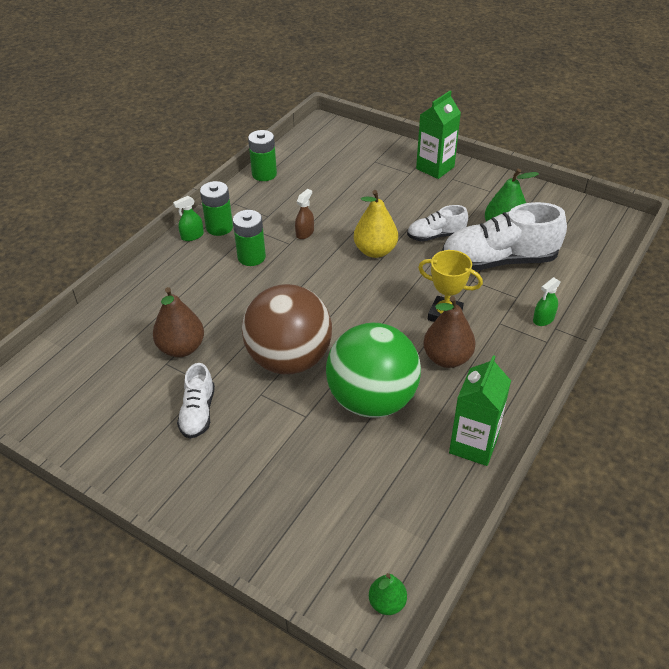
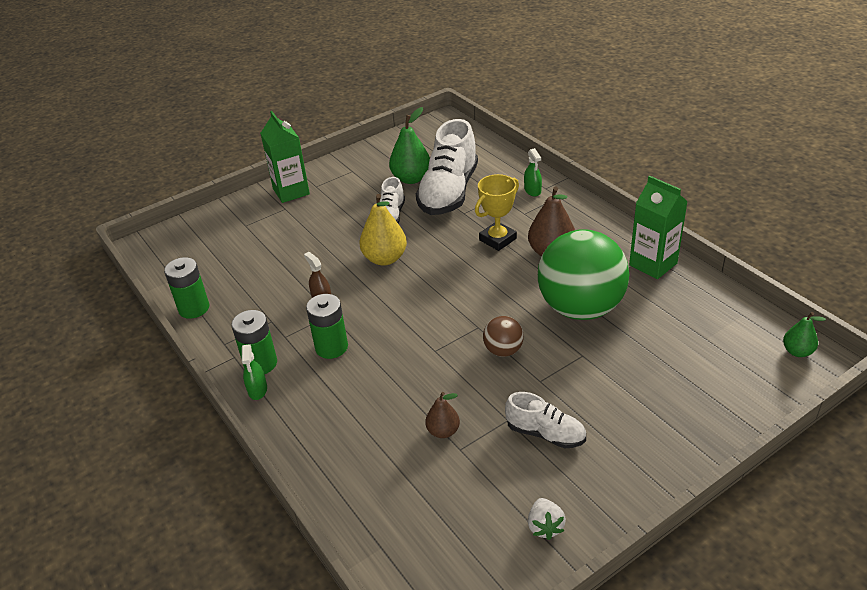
camera: 65 degrees left, 5 degrees down
brown pear [153,287,204,357] -> brown pear [425,392,460,438], size x0.58
brown ball [242,284,332,374] -> brown ball [483,316,524,357], size x0.44
none -> white strawberry [528,498,566,540]

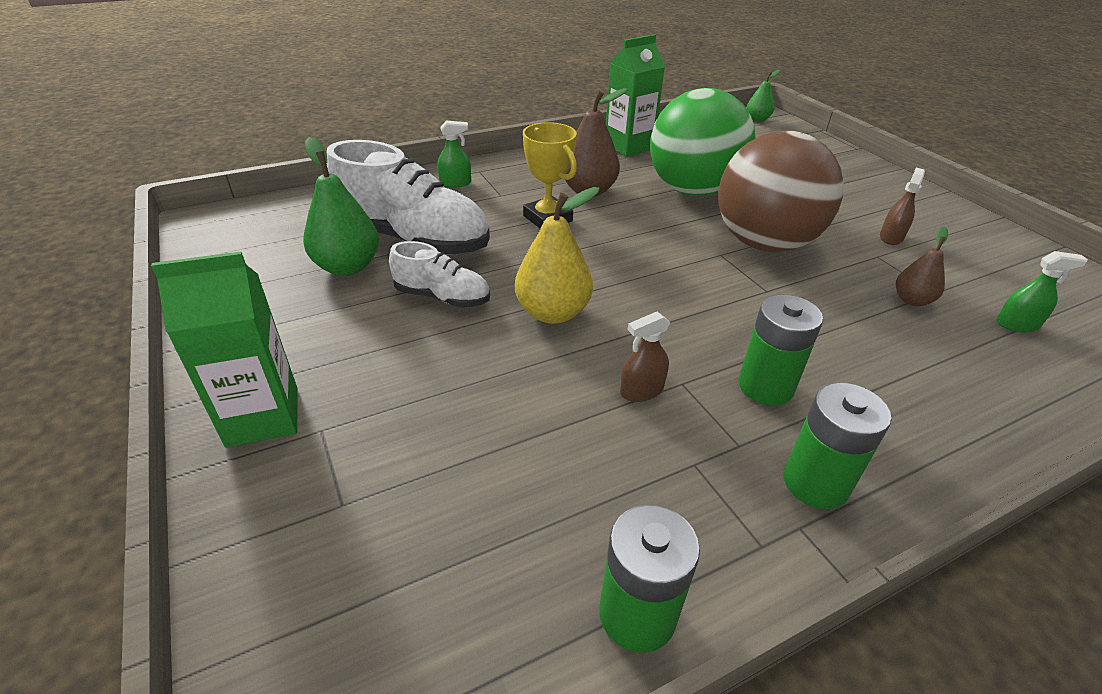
camera: 85 degrees left, 0 degrees up
green spray bottle [242,344,267,400] -> green spray bottle moved to [996,251,1088,332]
brown ball [483,316,524,357] -> brown ball [718,131,844,252], size x2.28
white shoe [505,392,586,448] -> brown spray bottle [880,168,925,245]
white strawberry [528,498,566,540] -> none

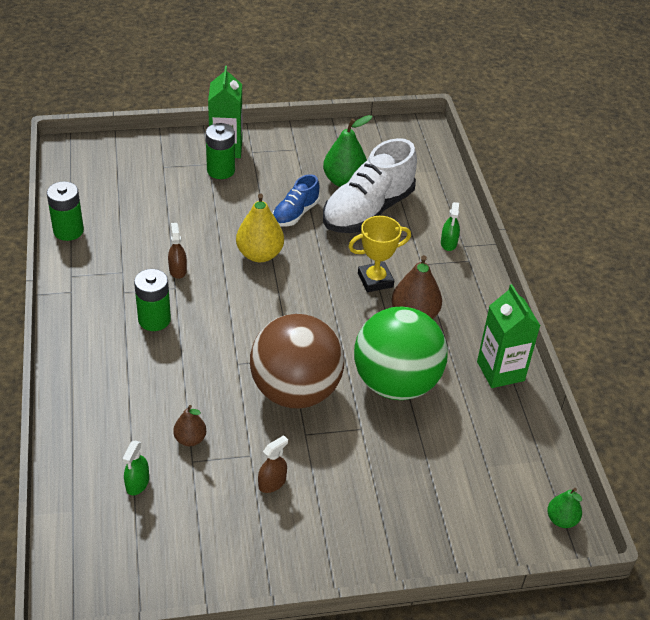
camera: 105 degrees right, 5 degrees up
white shoe [389,241,490,308] -> blue shoe [272,174,320,226]
green battery [783,382,891,509] -> green battery moved to [206,123,235,179]
brown spray bottle [880,168,925,245] -> brown spray bottle turned 90 degrees counterclockwise [258,435,288,493]

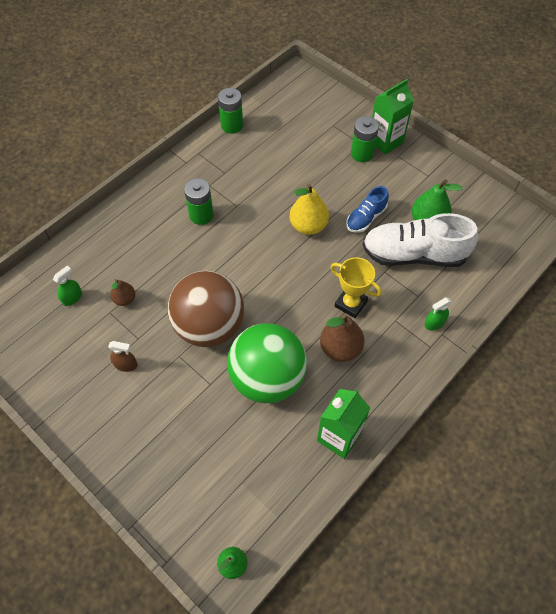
camera: 55 degrees right, 15 degrees up
green spray bottle [122,440,149,495] -> green spray bottle turned 150 degrees clockwise [53,265,82,306]
brown spray bottle [168,223,187,279] -> none
blue shoe [272,174,320,226] -> blue shoe turned 45 degrees counterclockwise [346,186,389,233]

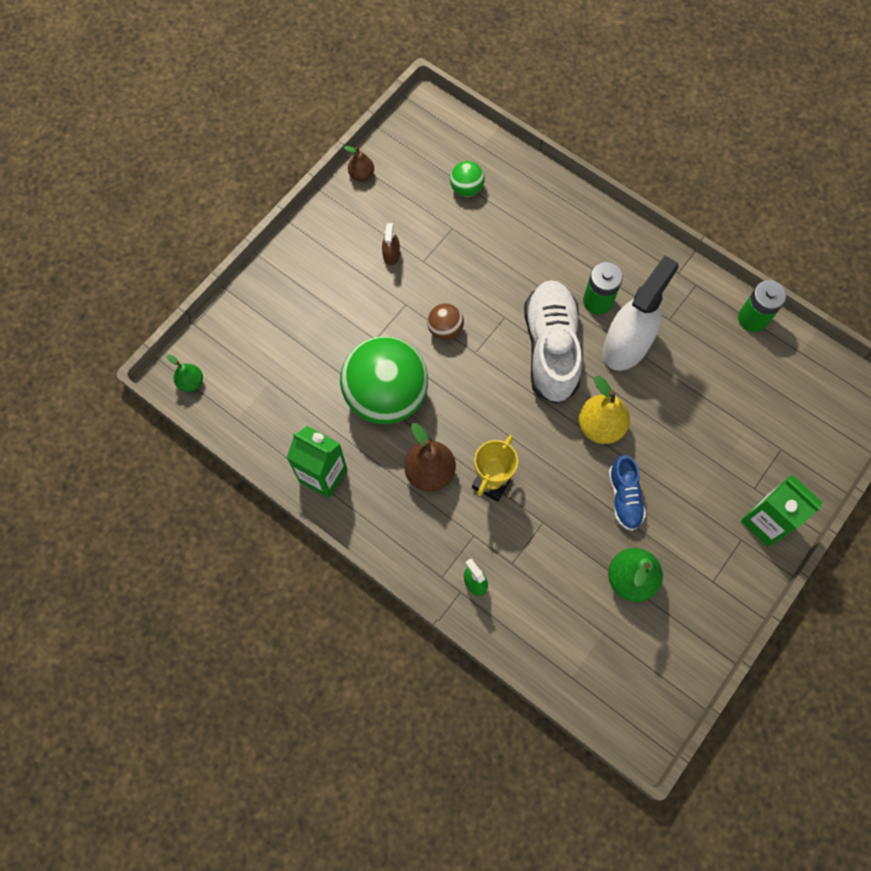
camera: 85 degrees right, 10 degrees up
green spray bottle [53,265,82,306] -> green ball [450,161,485,197]
brown pear [110,279,135,306] -> brown pear moved to [344,146,374,182]
brown ball [168,271,244,347] -> brown ball [427,303,464,340], size x0.44
blue shoe [346,186,389,233] -> blue shoe turned 135 degrees counterclockwise [609,455,646,531]
green battery [351,116,379,162] -> none
white shoe [363,213,478,267] -> white shoe moved to [524,280,582,404]
none -> white spray bottle [603,255,678,371]

